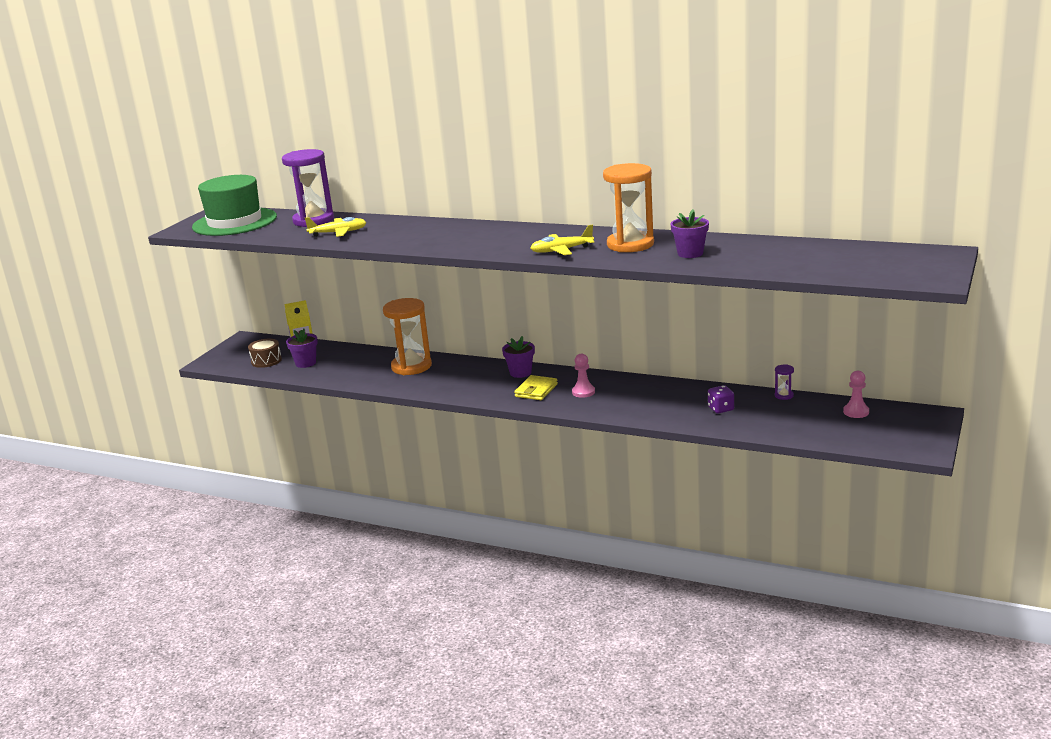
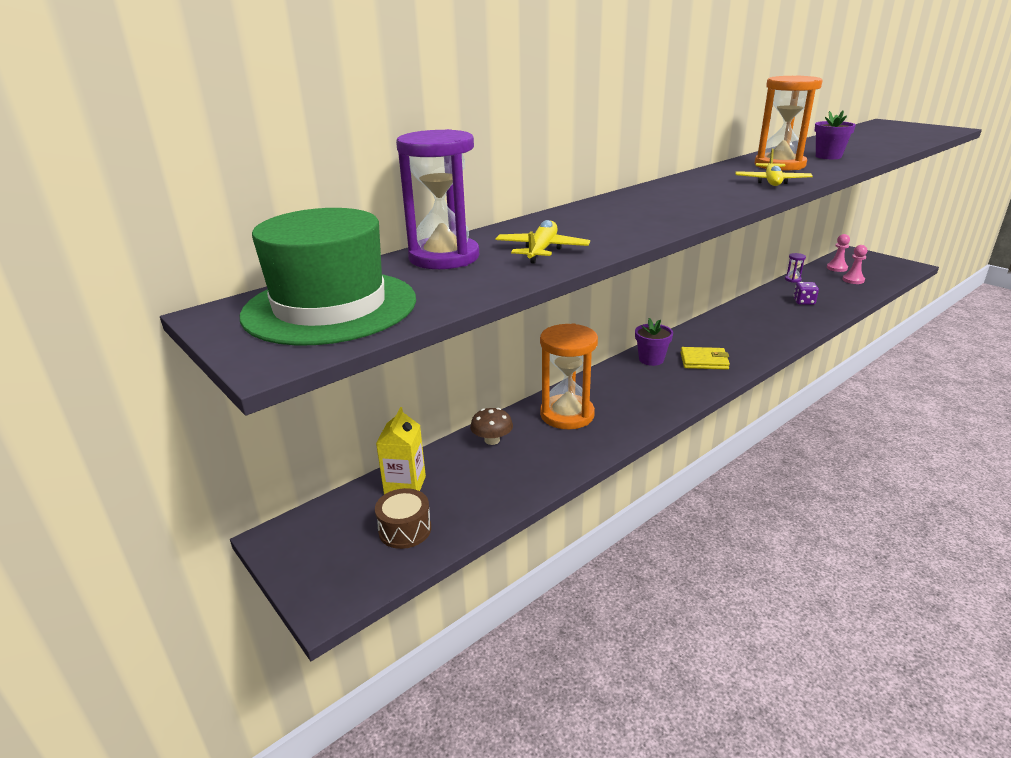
camera: 65 degrees left, 5 degrees up
purple flower pot [286,329,318,368] -> none
yellow wallet [514,375,558,400] -> yellow wallet turned 45 degrees counterclockwise [680,347,730,370]
pink pawn [572,354,595,398] -> pink pawn moved to [842,245,867,284]
none -> brown mushroom [470,408,513,445]

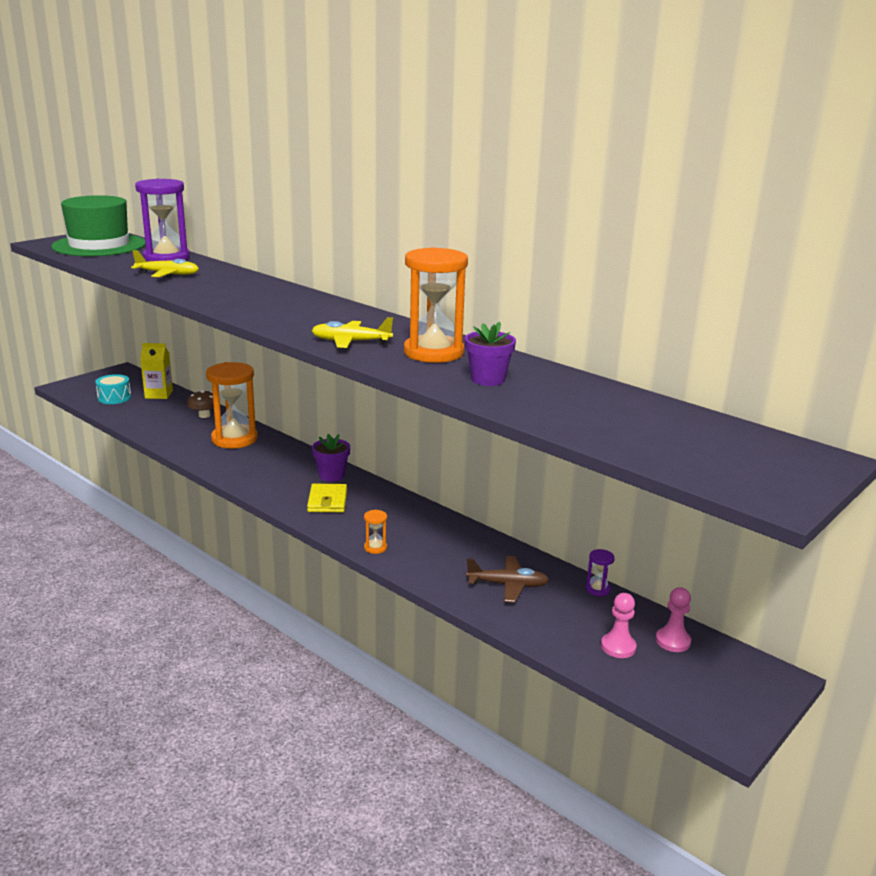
camera: 80 degrees right, 5 degrees down
brown drum [375,488,431,549] -> turquoise drum [95,374,131,404]
purple dice [793,282,819,305] -> brown plane [466,556,549,603]
none -> orange hourglass [364,510,387,554]

